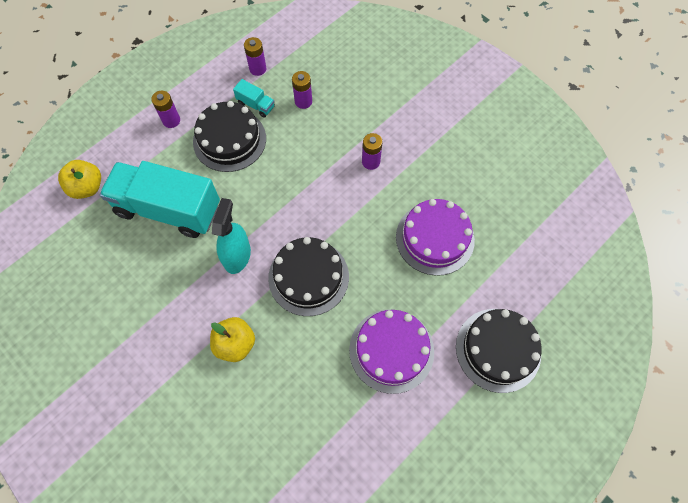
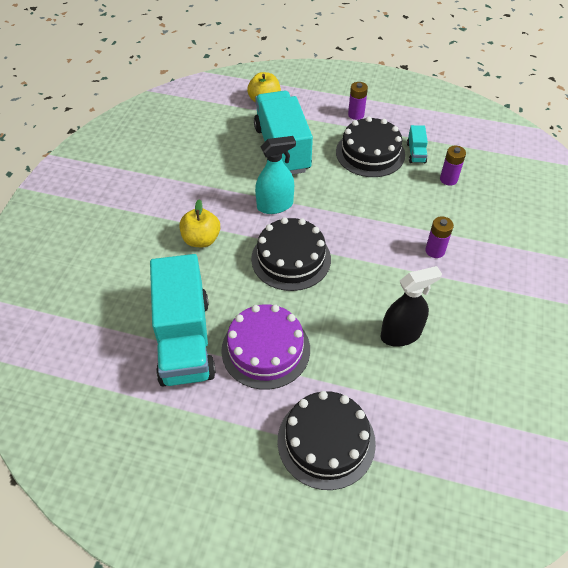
camera: 60 degrees right, 15 degrees down
purple battery [244,37,266,76] -> none
purple cake [396,199,475,276] -> black spray bottle [381,266,442,347]
none -> turquoise truck [150,254,216,386]

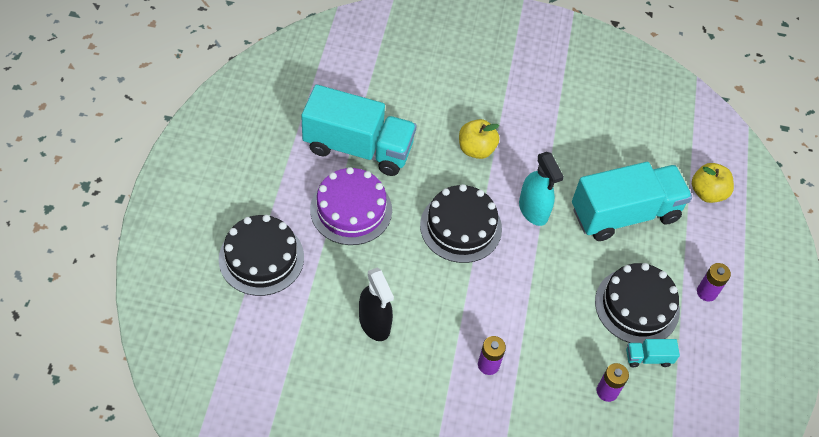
camera: 80 degrees right, 5 degrees up
turquoise truck [150,254,216,386] -> turquoise truck turned 150 degrees counterclockwise [301,85,417,176]

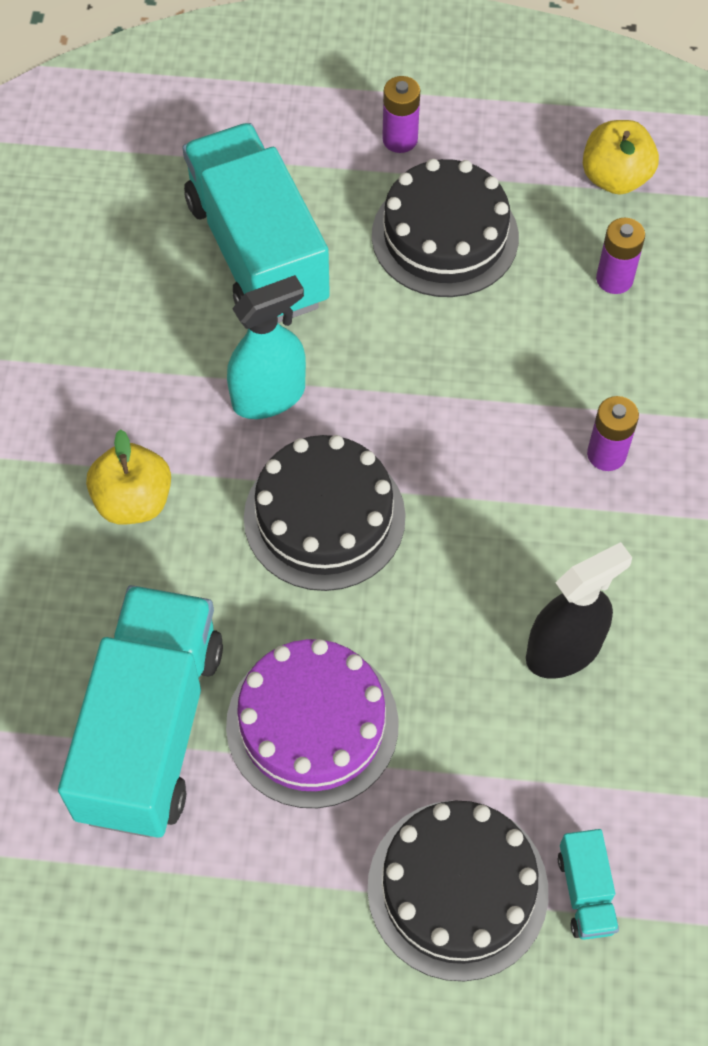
camera: 90 degrees left, 5 degrees up
turquoise truck [626,339,680,367] -> turquoise truck moved to [558,829,619,940]
yellow apple [692,163,734,203] -> yellow apple moved to [583,120,659,195]

